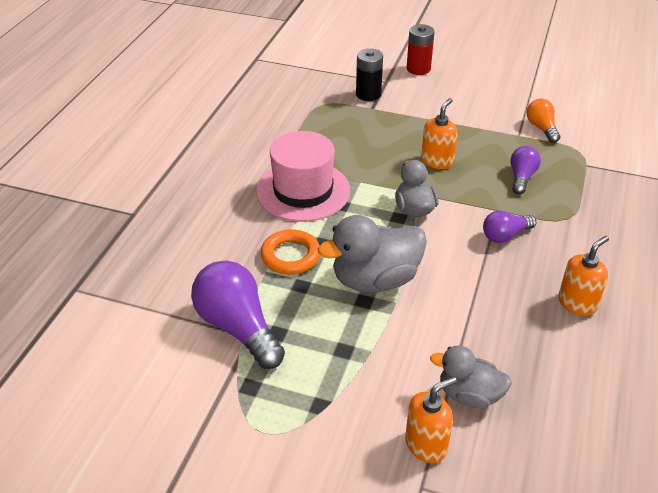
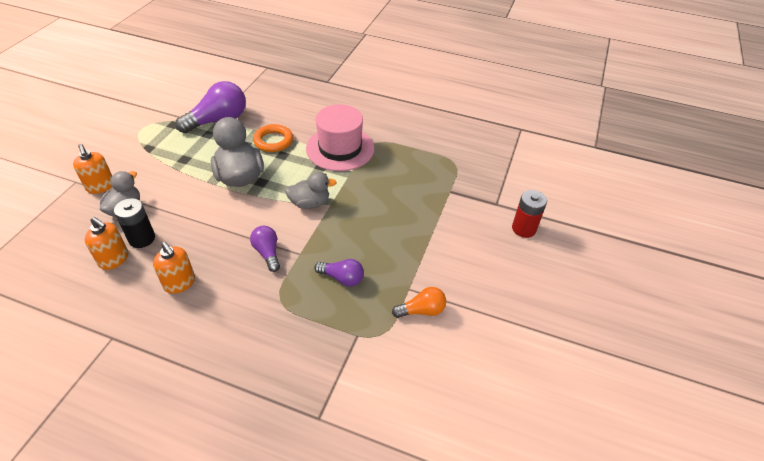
camera: 90 degrees right, 5 degrees up
black battery [356,48,383,101] -> black battery moved to [114,198,155,248]
orange soap dispenser [421,98,458,169] -> orange soap dispenser moved to [85,217,128,270]

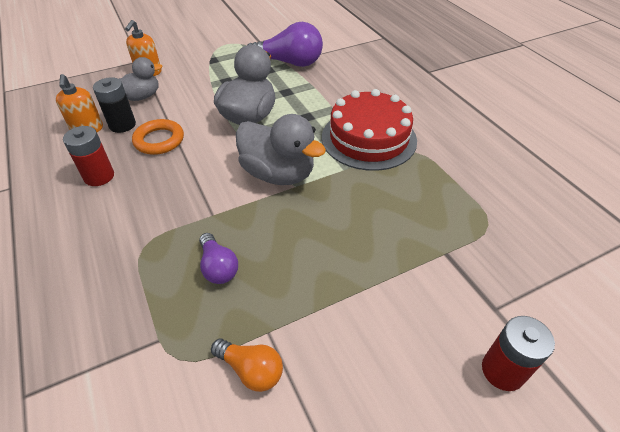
camera: 45 degrees right, 0 degrees up
orange soap dispenser [153,242,195,294] -> red battery [63,126,114,186]
purple light bulb [250,226,280,272] -> none
orange ring [253,124,293,152] -> orange ring moved to [132,119,184,155]
grey duck [285,172,337,209] -> grey duck [236,114,326,185], size x1.59
pink hat [306,104,374,171] -> red cake [322,89,417,171]

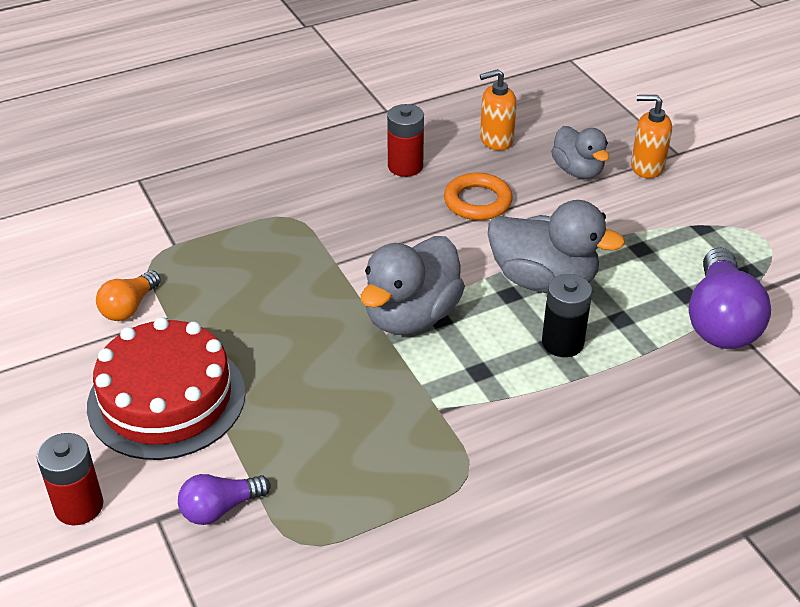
camera: 90 degrees right, 5 degrees down
black battery [93,77,136,133] -> black battery moved to [542,274,592,357]
purple light bulb [199,233,238,284] -> purple light bulb moved to [178,474,270,525]
red cake [322,89,417,171] -> red cake moved to [87,317,245,460]

